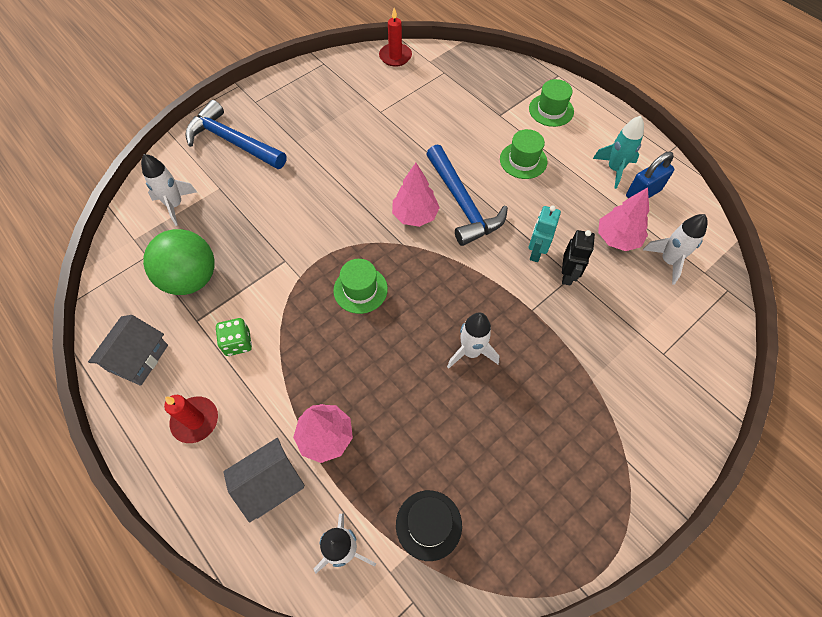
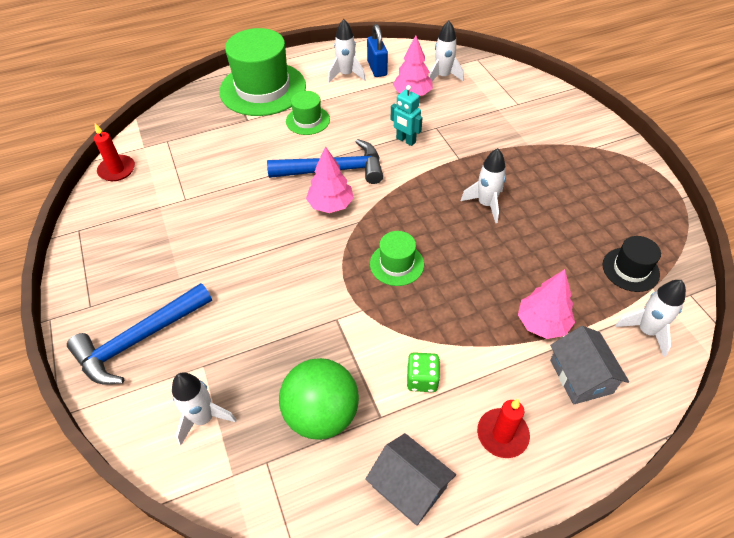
camera: 70 degrees left, 10 degrees down
green hat [529,79,574,127] -> green hat [219,28,306,116], size x2.06
black robot [562,230,595,286] -> none
turquoise rocket [593,116,644,189] -> white rocket [328,19,366,82]

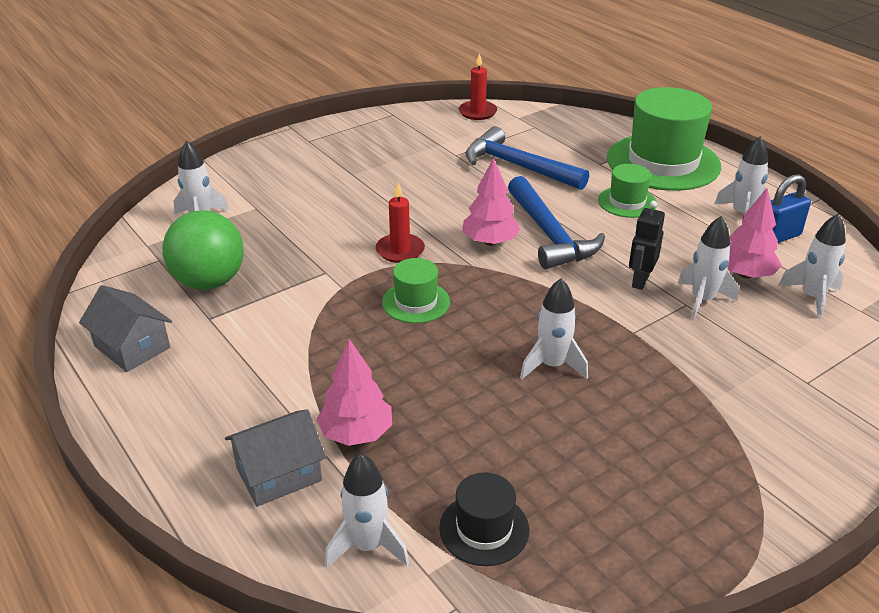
camera: 75 degrees right, 15 degrees down
blue hammer [67,283,212,384] -> blue hammer moved to [466,126,589,190]
grey house [365,433,456,526] -> grey house turned 75 degrees counterclockwise [79,285,172,372]
turquoise robot [391,85,423,146] -> black robot [629,201,665,290]
green dice [406,352,440,392] -> none
red candle [477,399,530,458] -> red candle moved to [376,182,425,263]
none -> white rocket [678,216,739,320]

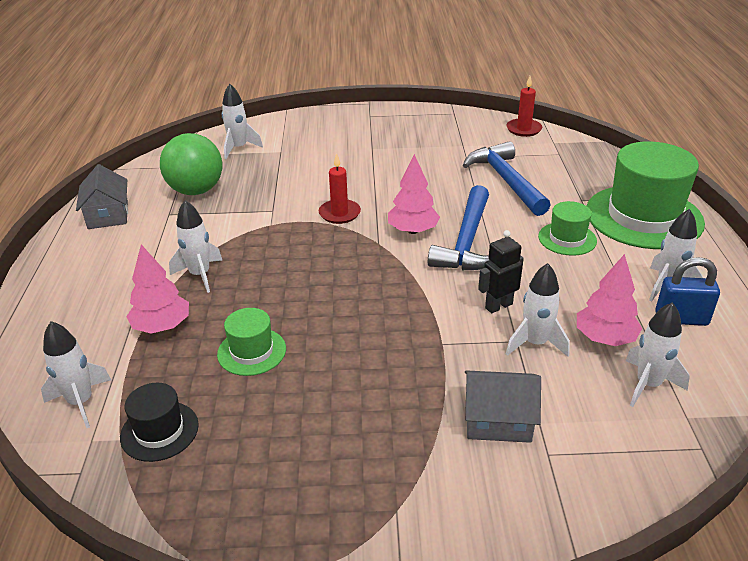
camera: 35 degrees right, 0 degrees up
grey house [225,409,326,507] -> grey house moved to [465,370,541,443]
green hat [382,258,450,323] -> green hat moved to [217,308,286,376]
white rocket [520,278,588,379] -> white rocket moved to [169,200,223,293]

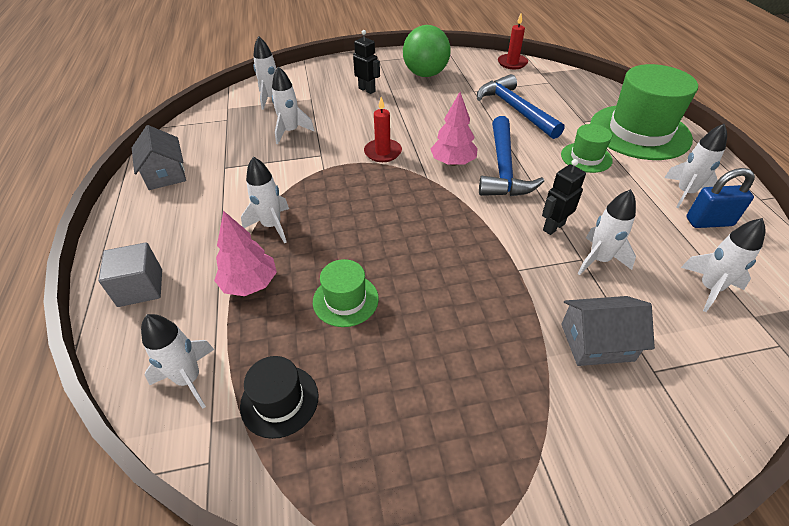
camera: 10 degrees left, 10 degrees up
green ball [160,133,223,195] -> green ball moved to [403,25,451,77]
pink tree [577,254,642,346] -> none
none -> grey cube [98,242,162,307]
none -> white rocket [272,66,315,144]
none -> black robot [353,30,380,94]

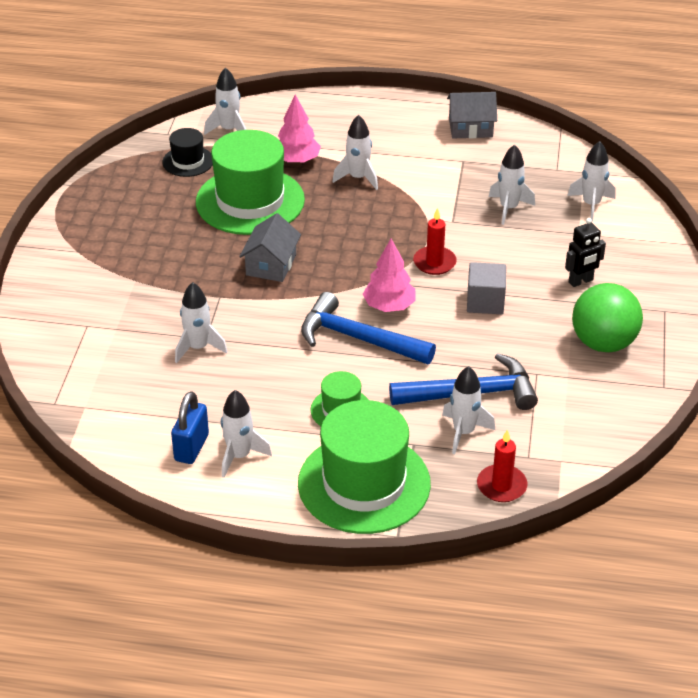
camera: 110 degrees right, 5 degrees down
grey cube [98,242,162,307] -> grey cube moved to [467,262,506,314]
green hat [313,259,379,327] -> green hat [196,130,305,235], size x2.06
red candle [498,13,528,69] -> red candle moved to [477,429,527,502]
black robot [542,159,586,235] -> none
grey house [561,296,655,366] -> grey house moved to [239,213,301,282]
white rocket [681,218,766,312] -> white rocket moved to [442,366,495,454]

